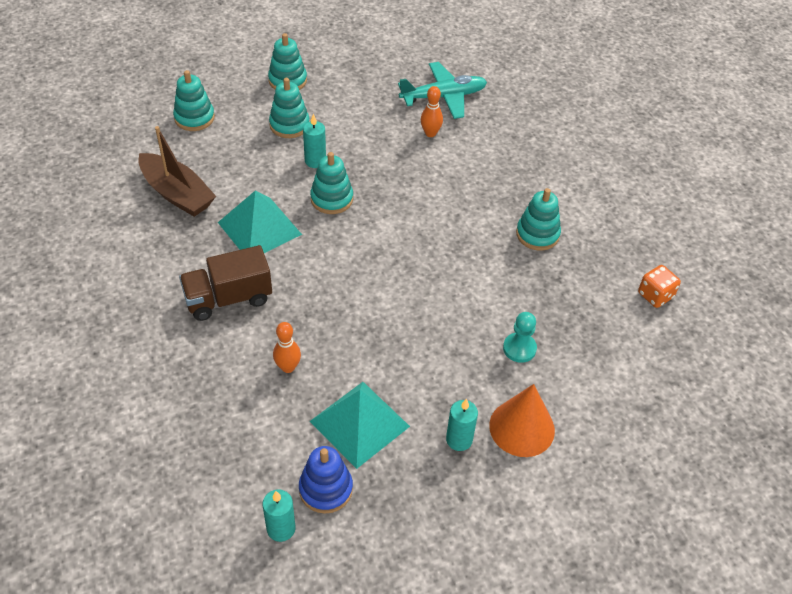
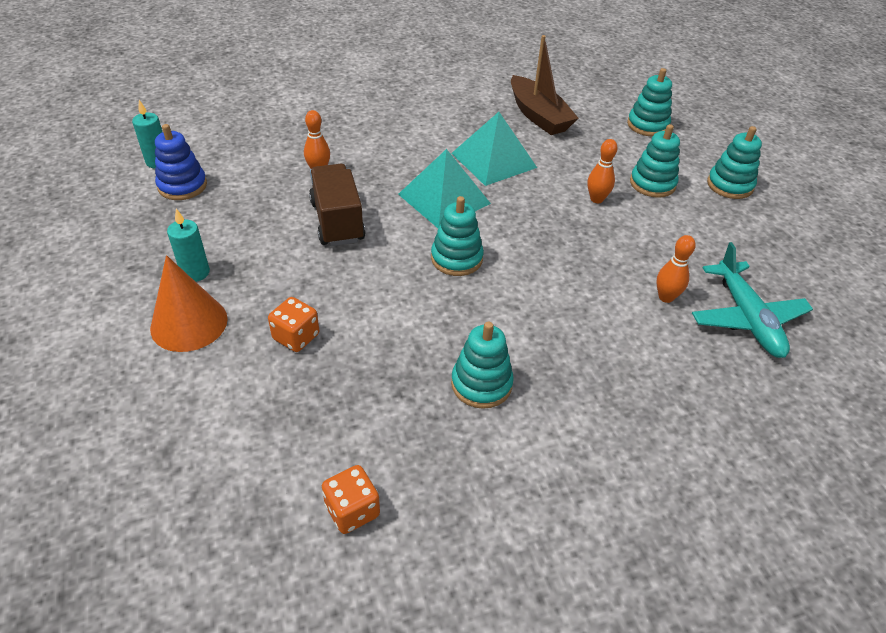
camera: 95 degrees right, 5 degrees down
brown boat [138,126,216,217] -> brown boat turned 75 degrees counterclockwise [511,35,578,135]
brown truck [179,245,272,321] -> brown truck moved to [309,164,365,246]
turquoise candle [303,114,326,168] -> orange bowling pin [587,139,618,203]
turquoise stacking toy [310,152,353,214] -> turquoise stacking toy moved to [431,196,484,276]
turquoise pyramid [310,382,410,469] -> turquoise pyramid moved to [398,149,491,228]
turquoise pawn [503,312,537,363] -> orange dice [268,297,319,352]

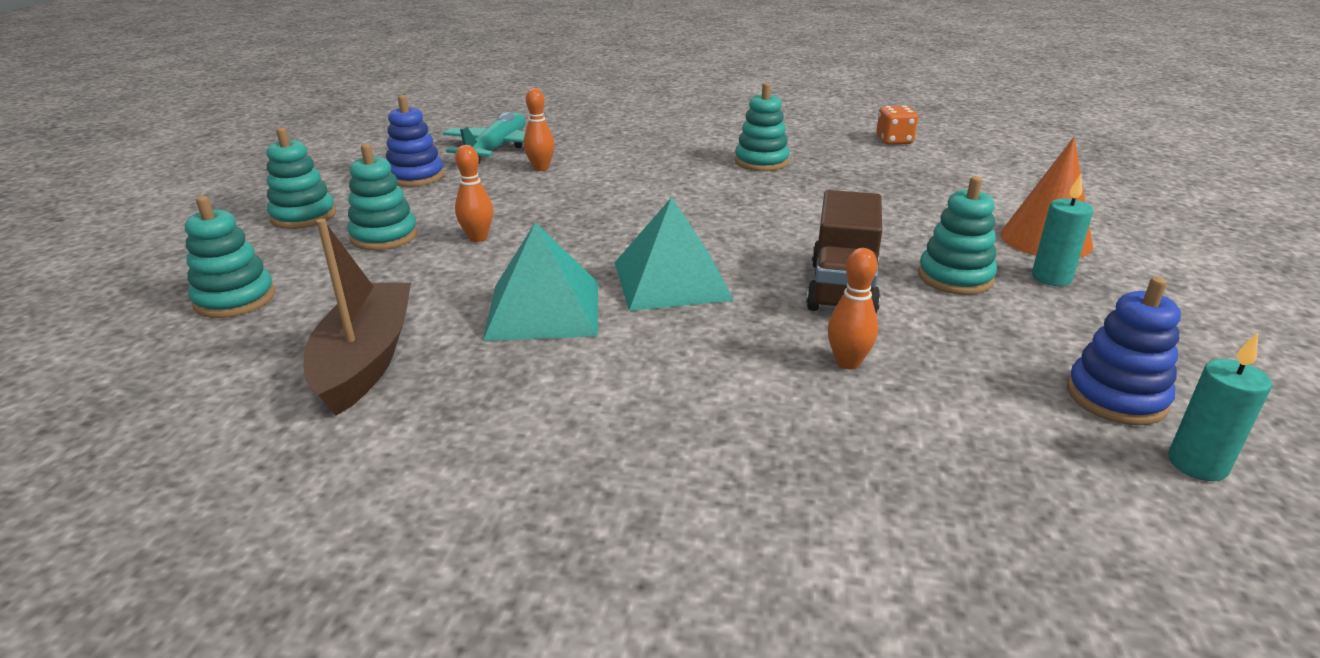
camera: 150 degrees left, 15 degrees down
orange dice [268,297,319,352] -> none
turquoise stacking toy [431,196,484,276] -> turquoise stacking toy moved to [918,176,997,295]
none -> blue stacking toy [386,95,444,187]

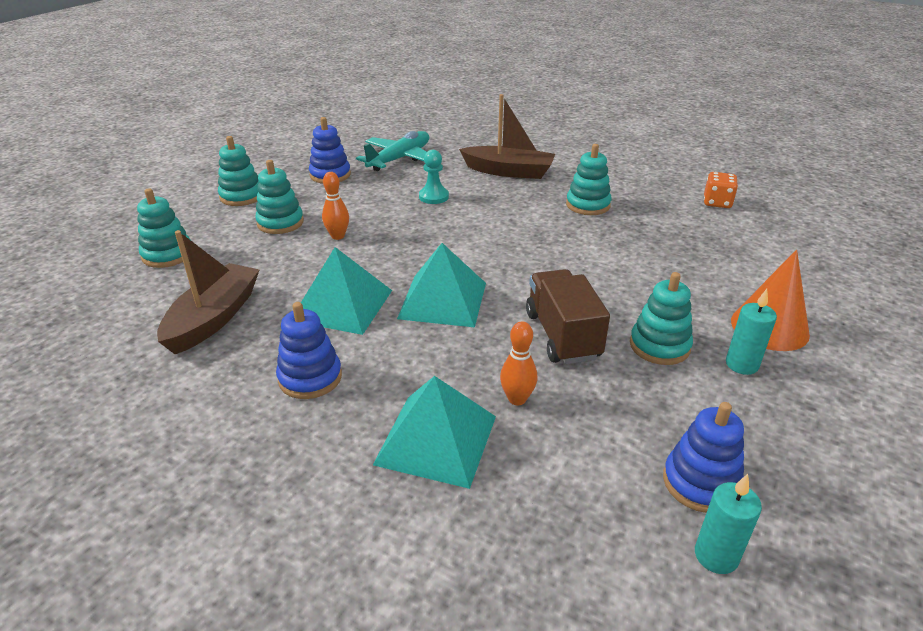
camera: 20 degrees right, 5 degrees up
orange bowling pin [524,88,555,171] -> none
brown truck [806,190,882,314] -> brown truck turned 135 degrees clockwise [526,269,610,364]
none -> blue stacking toy [276,302,342,399]
none -> turquoise pyramid [373,376,496,489]
none -> turquoise pawn [419,150,449,204]
none -> brown boat [459,94,555,179]

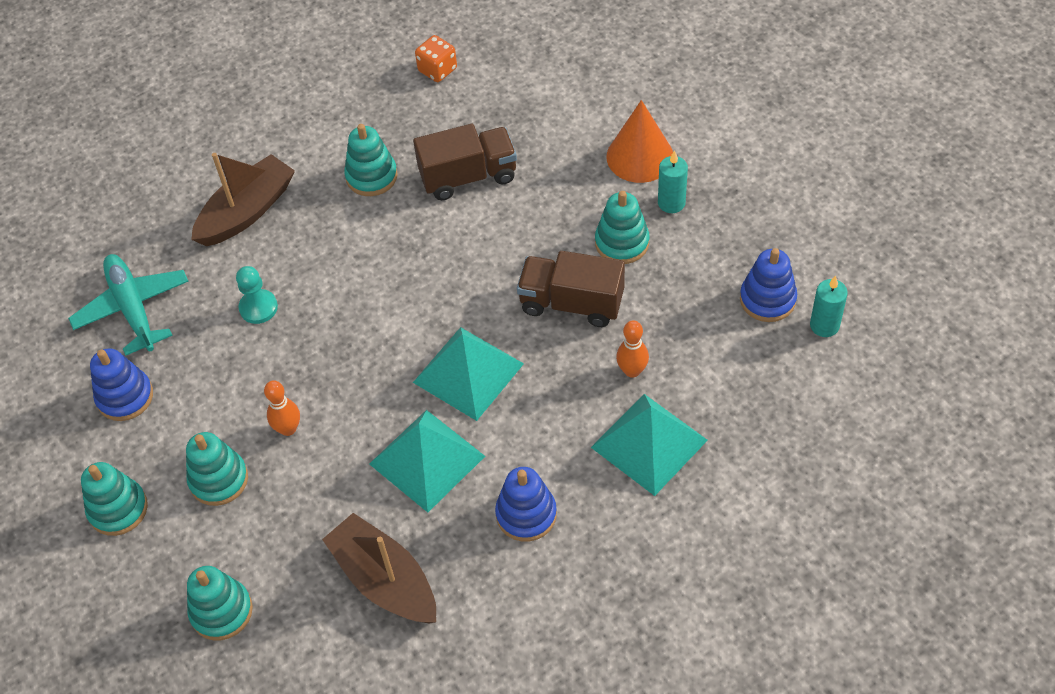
camera: 60 degrees left, 20 degrees up
none -> brown truck [413,124,517,200]

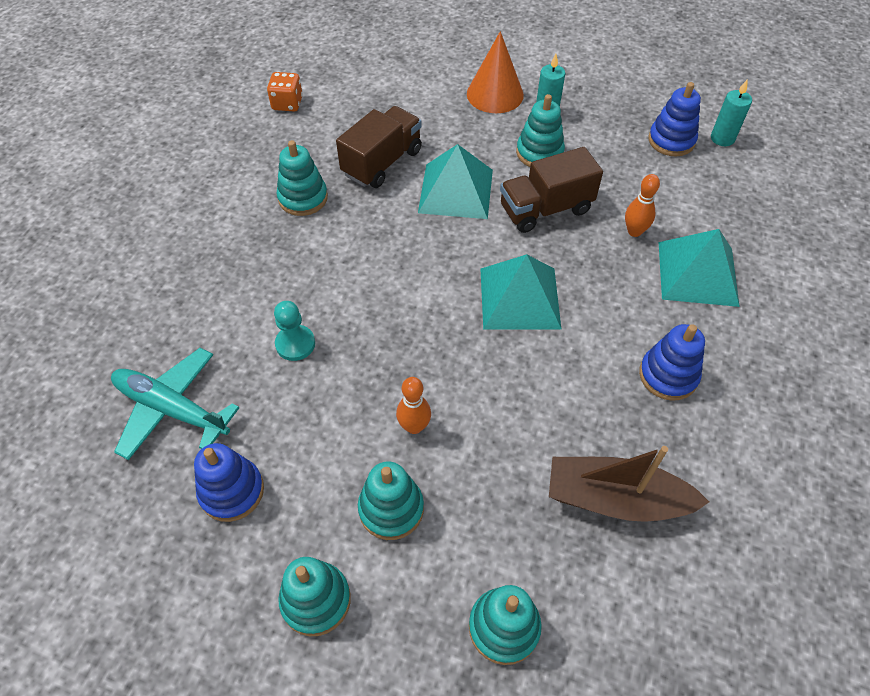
camera: 40 degrees left, 0 degrees up
brown boat [191,153,295,246] -> none
turquoise pyramid [369,410,485,513] -> turquoise pyramid moved to [418,144,493,219]

